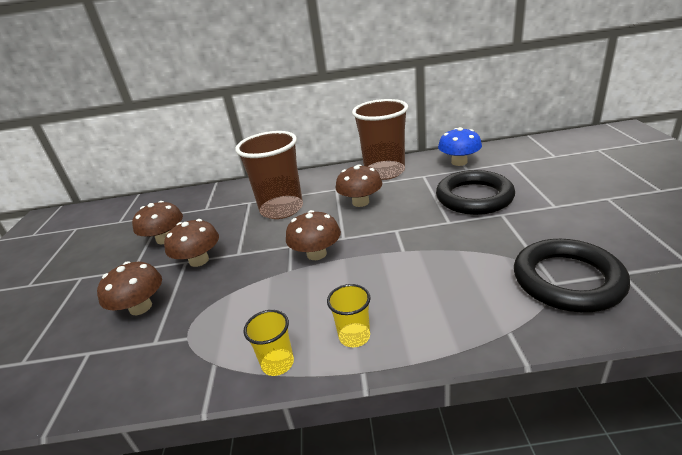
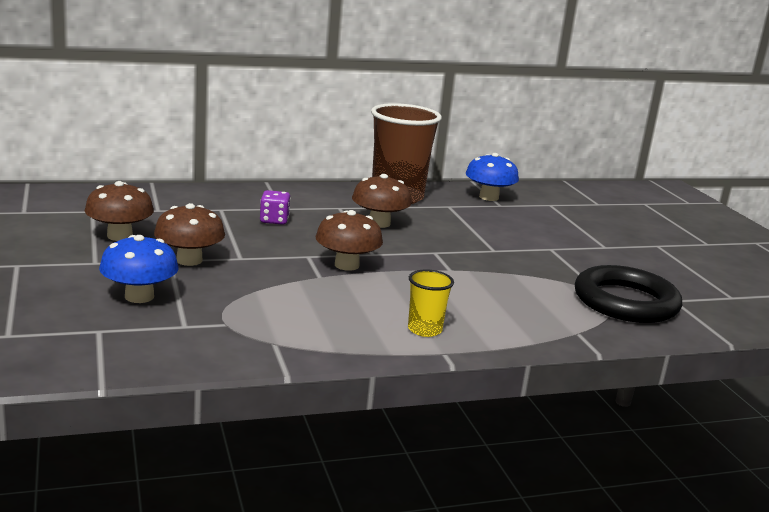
camera: 20 degrees left, 10 degrees down
brown mushroom [97,261,162,315] -> blue mushroom [99,235,179,303]
brown cup [235,131,303,219] -> purple dice [260,190,291,225]
yellow cup [244,310,294,376] -> none
black ring [436,170,515,215] -> none

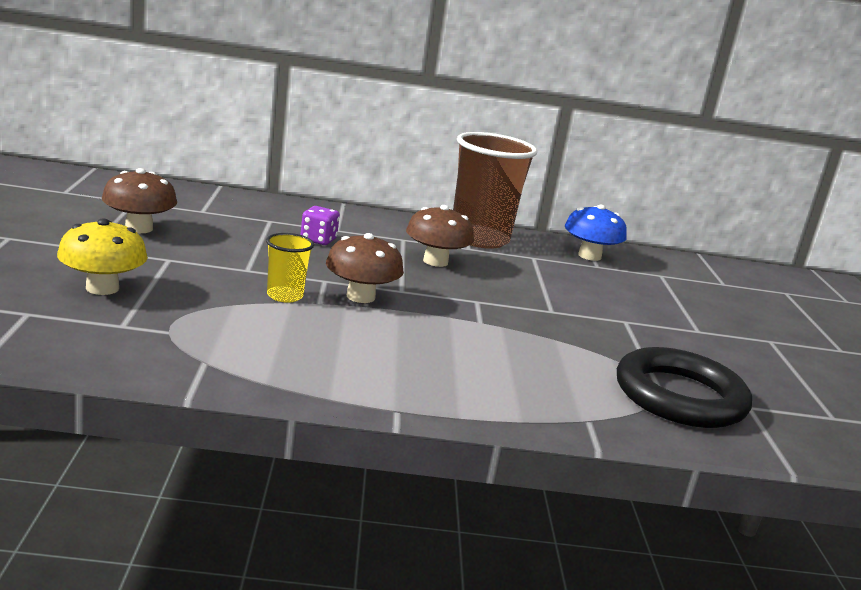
camera: 15 degrees right, 0 degrees up
blue mushroom [99,235,179,303] -> yellow mushroom [57,218,148,295]
brown mushroom [154,203,225,266] -> none
yellow cup [408,270,454,337] -> yellow cup moved to [266,233,314,303]

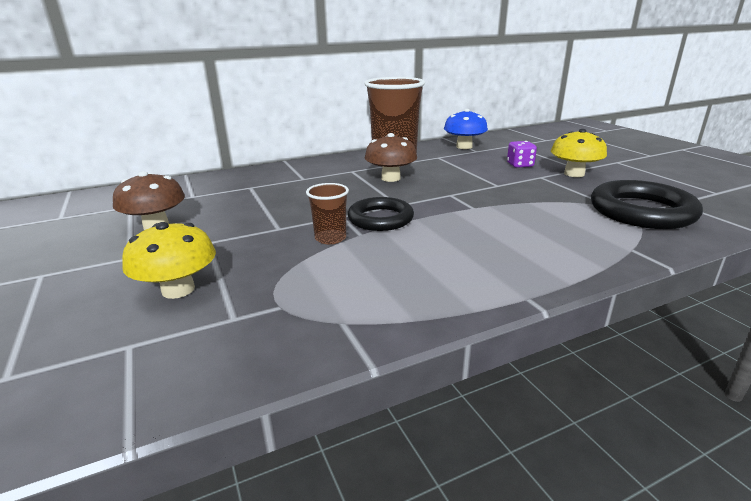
camera: 20 degrees left, 5 degrees up
yellow cup [266,233,314,303] -> brown cup [306,183,349,244]
purple dice [300,206,340,245] -> purple dice moved to [507,141,537,168]
brown mushroom [326,233,404,303] -> black ring [348,197,414,231]
none -> yellow mushroom [551,129,607,177]

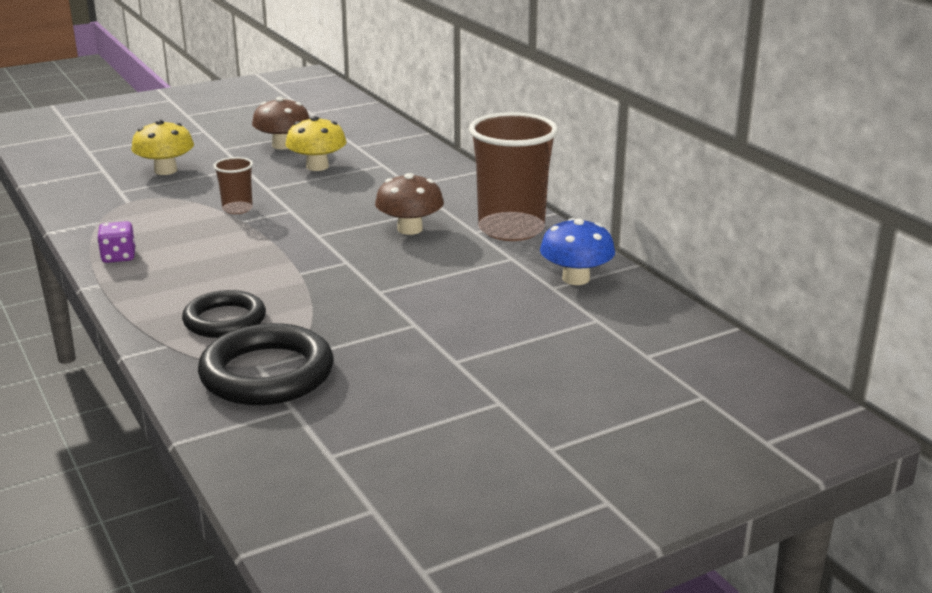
camera: 85 degrees right, 0 degrees up
black ring [348,197,414,231] -> black ring moved to [182,290,266,338]
purple dice [507,141,537,168] -> purple dice moved to [97,221,135,263]
yellow mushroom [551,129,607,177] -> yellow mushroom moved to [285,116,347,171]

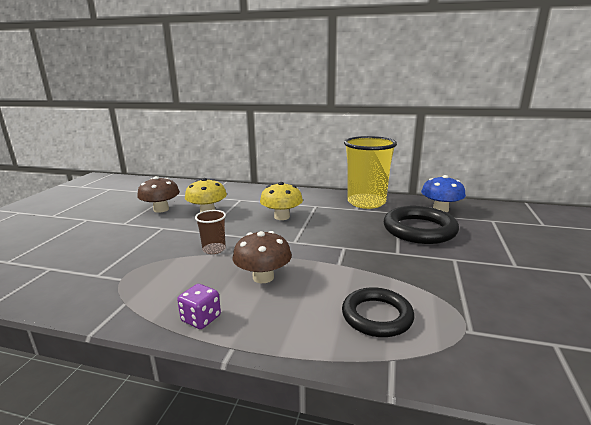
camera: 45 degrees left, 5 degrees down
yellow mushroom [131,120,194,175] -> yellow mushroom moved to [260,182,303,220]
black ring [198,323,334,405] -> black ring moved to [384,206,459,244]
brown mushroom [375,173,444,235] -> brown mushroom moved to [233,231,292,283]
brown cup [469,112,558,241] -> yellow cup [344,136,397,209]

